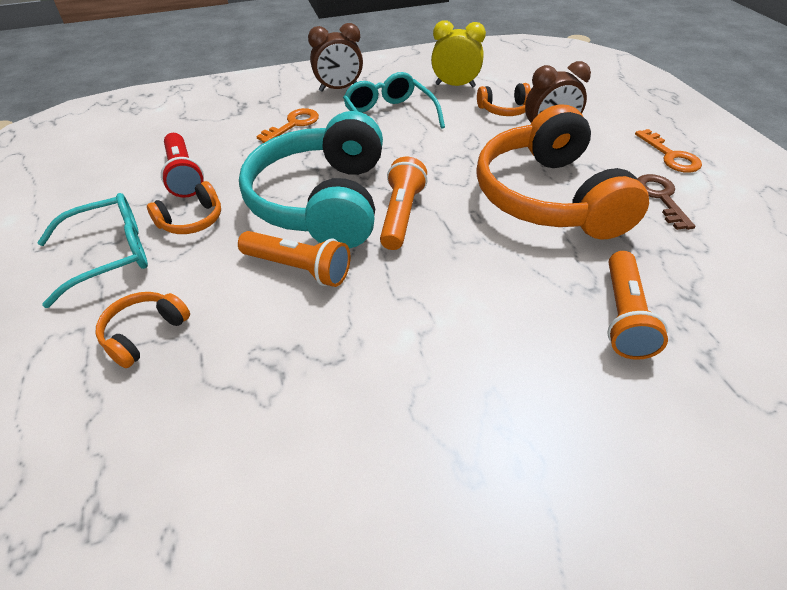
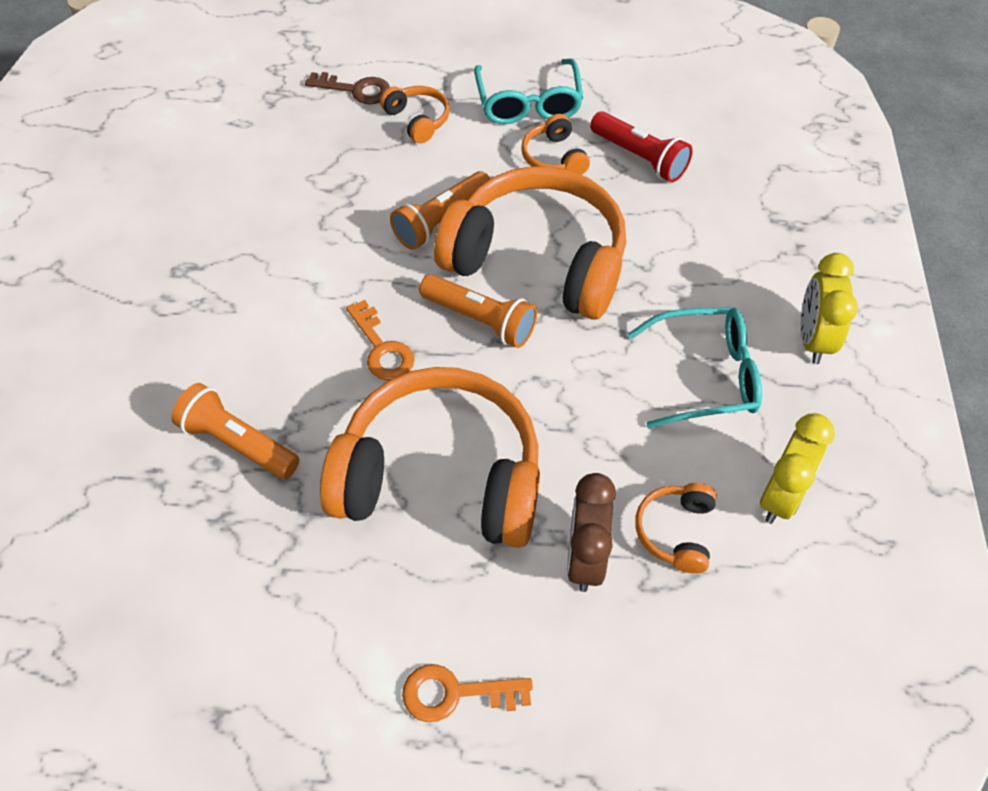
camera: 110 degrees right, 10 degrees up
red flashlight [161,133,204,198] -> red flashlight turned 135 degrees counterclockwise [590,111,693,183]
turquoise headphones [239,111,383,249] -> orange headphones [434,166,626,320]
orange key [256,108,319,143] -> orange key moved to [346,300,415,381]
brown clock [308,23,363,92] -> yellow clock [801,253,858,364]
brown key [637,174,695,230] -> brown key moved to [305,72,390,104]

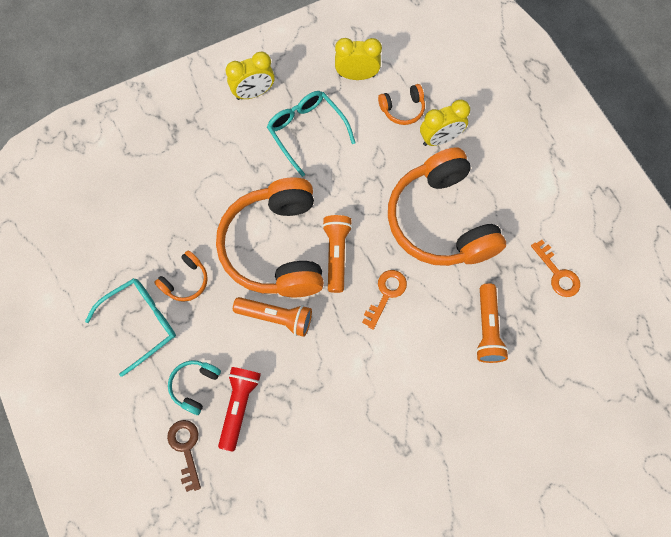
camera: 120 degrees left, 15 degrees up
orange headphones [380,86,450,144] -> turquoise headphones [168,360,221,415]
orange key [402,664,533,722] -> orange key moved to [531,240,580,297]
brown clock [567,473,616,592] -> yellow clock [420,100,470,146]
red flashlight [590,111,693,183] -> red flashlight moved to [218,367,261,452]

